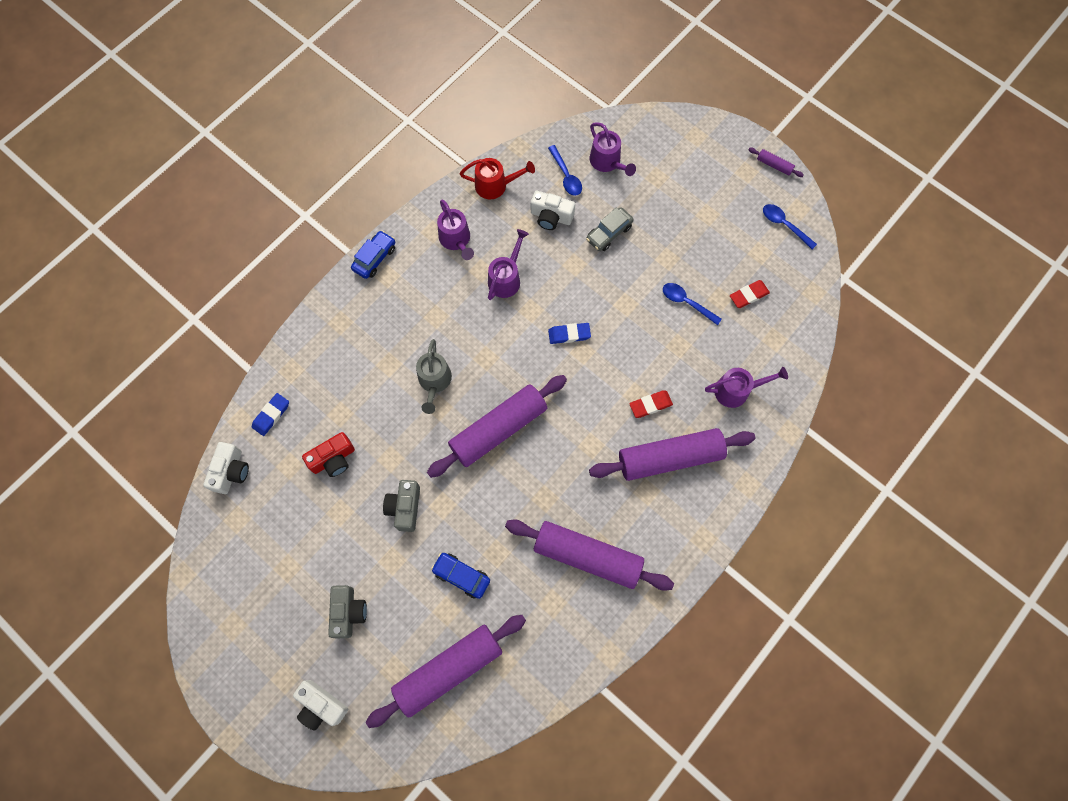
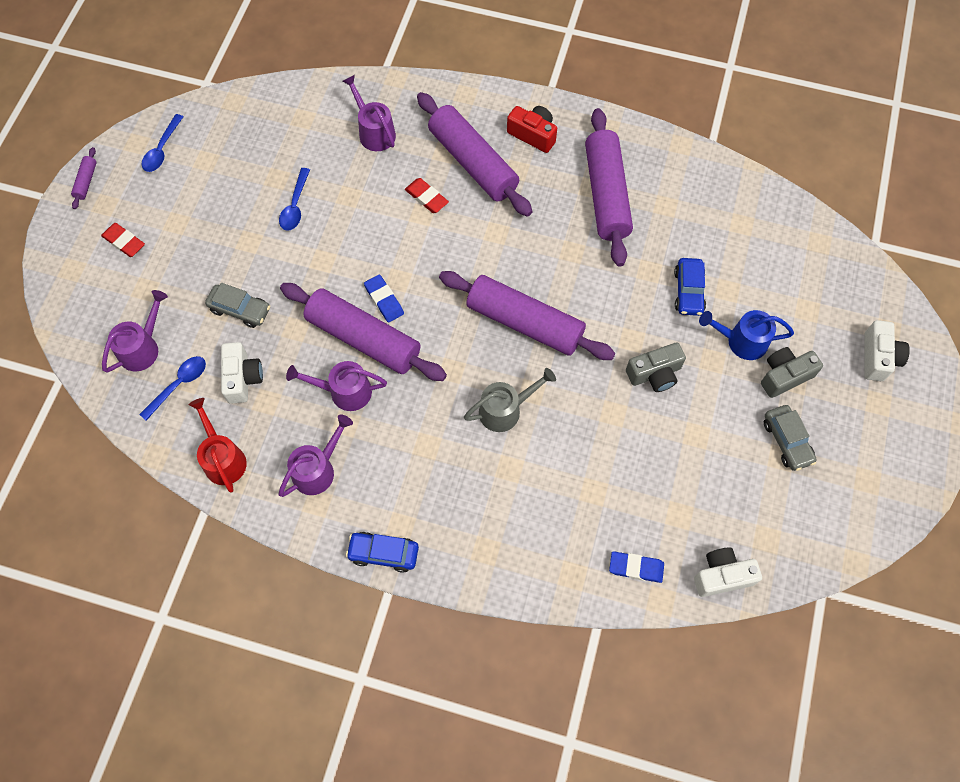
camera: 115 degrees left, 5 degrees down
red camera [302,432,355,477] -> red camera moved to [507,106,557,153]
purple rolling pin [366,615,526,728] -> purple rolling pin moved to [280,283,447,381]
red eraser [730,280,770,308] -> red eraser moved to [101,223,145,257]
none -> blue watering can [699,310,794,360]
none -> grey car [764,405,817,471]

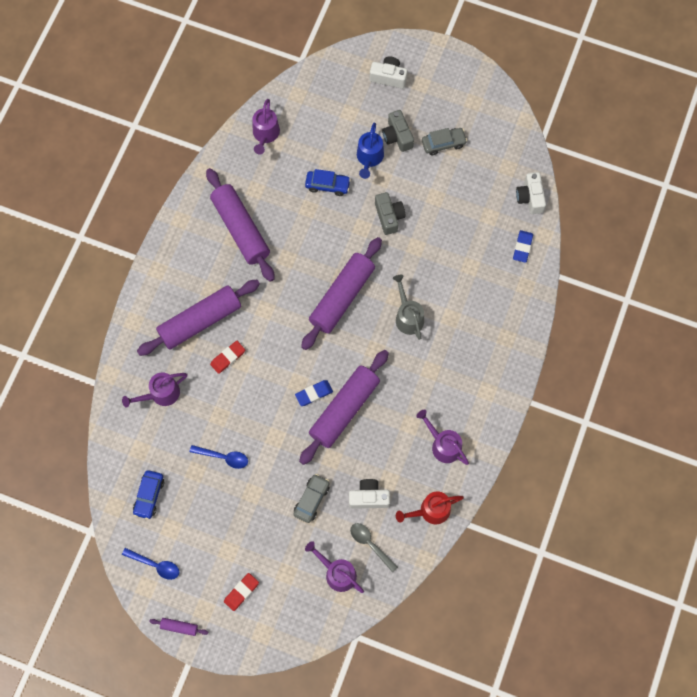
camera: 85 degrees left, 5 degrees up
blue spoon [139,356,206,421] -> grey spoon [350,523,398,572]
purple watering can [286,361,387,411] -> purple watering can moved to [253,99,280,155]
blue car [346,532,419,573] -> blue car moved to [133,470,164,520]
red camera [507,106,557,153] -> none
purple rolling pin [585,108,633,267] -> purple rolling pin turned 60 degrees clockwise [206,168,275,282]

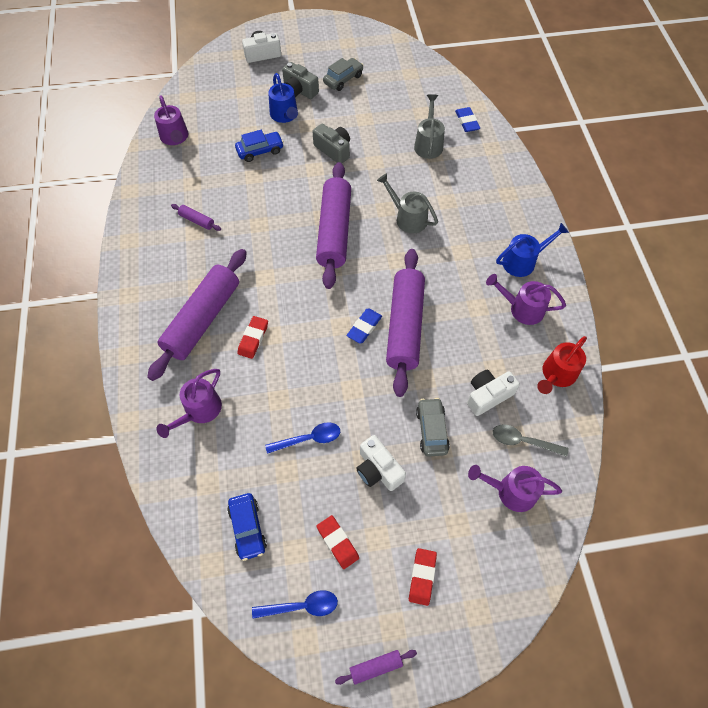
camera: 30 degrees left, 10 degrees down
purple rolling pin [206,168,275,282] -> purple rolling pin [171,204,221,231], size x0.40
white camera [516,172,546,214] -> white camera moved to [356,435,406,491]
none -> red eraser [316,515,359,569]
none -> grey watering can [414,94,445,159]
none -> blue watering can [496,223,569,277]

